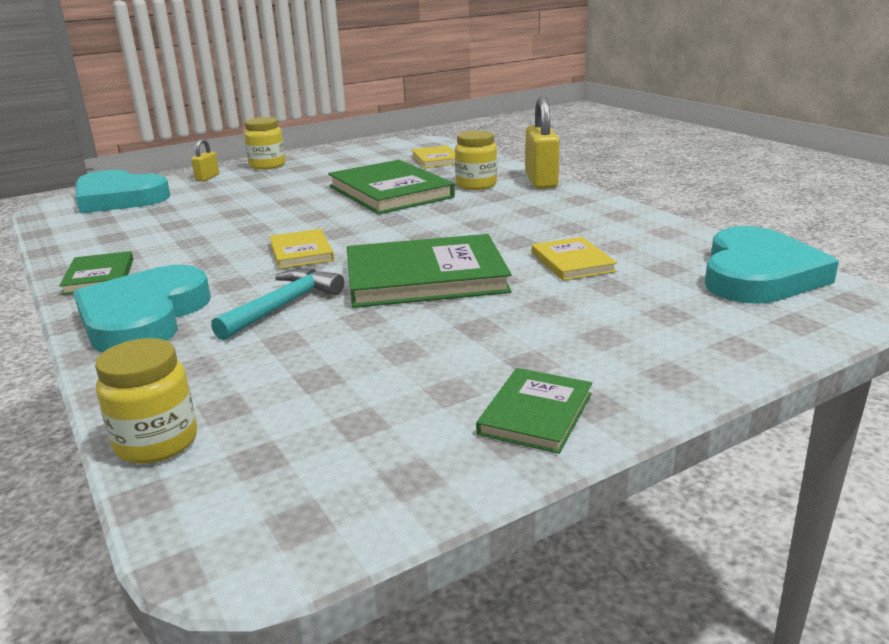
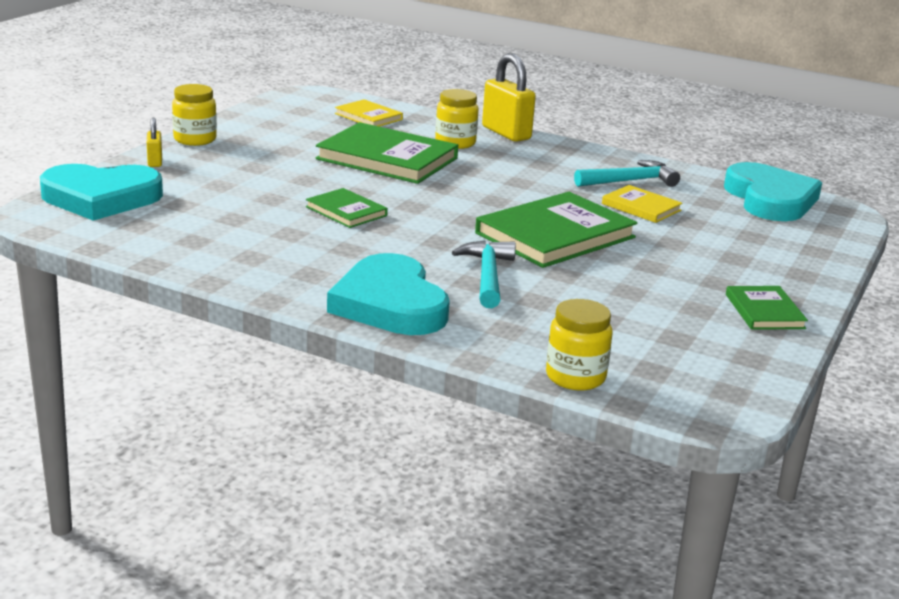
camera: 35 degrees left, 0 degrees up
green book [59,251,133,295] -> green book moved to [306,188,388,228]
yellow book [270,229,334,269] -> none
none -> turquoise hammer [574,160,680,187]

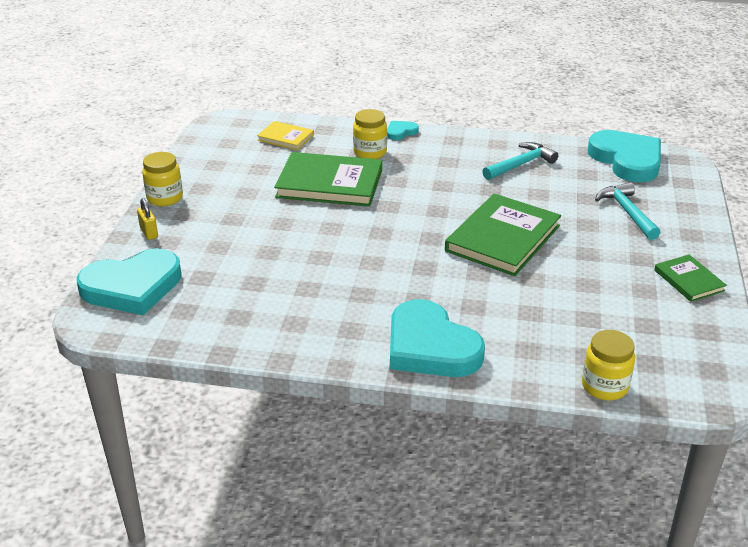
camera: 15 degrees left, 10 degrees up
green book [306,188,388,228] -> none
turquoise hammer [452,240,516,308] -> turquoise hammer moved to [595,182,661,240]
yellow padlock [482,53,536,142] -> turquoise heart [387,121,419,140]
yellow book [602,185,683,223] -> none

